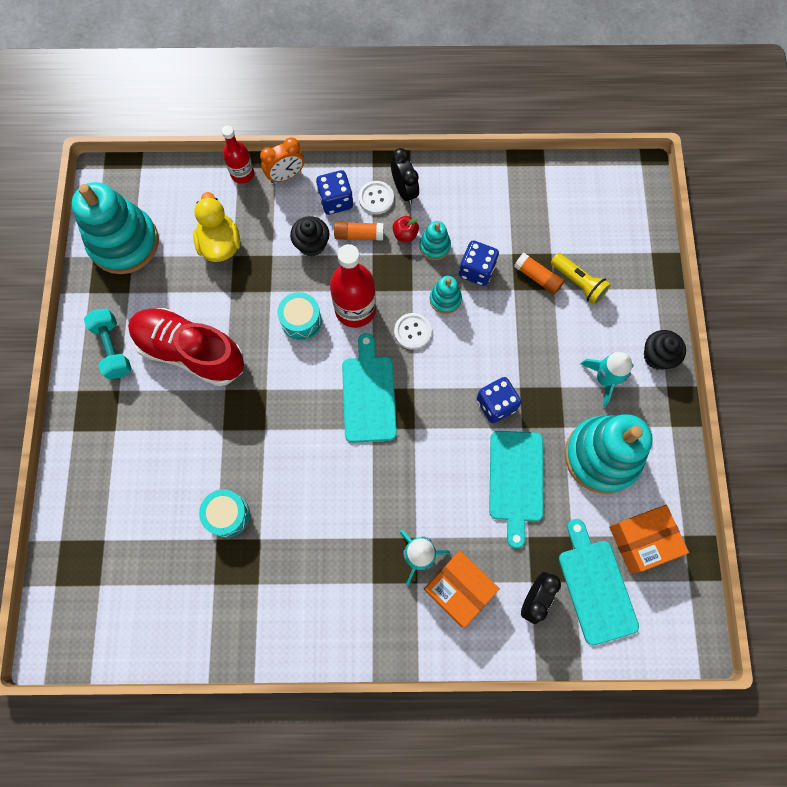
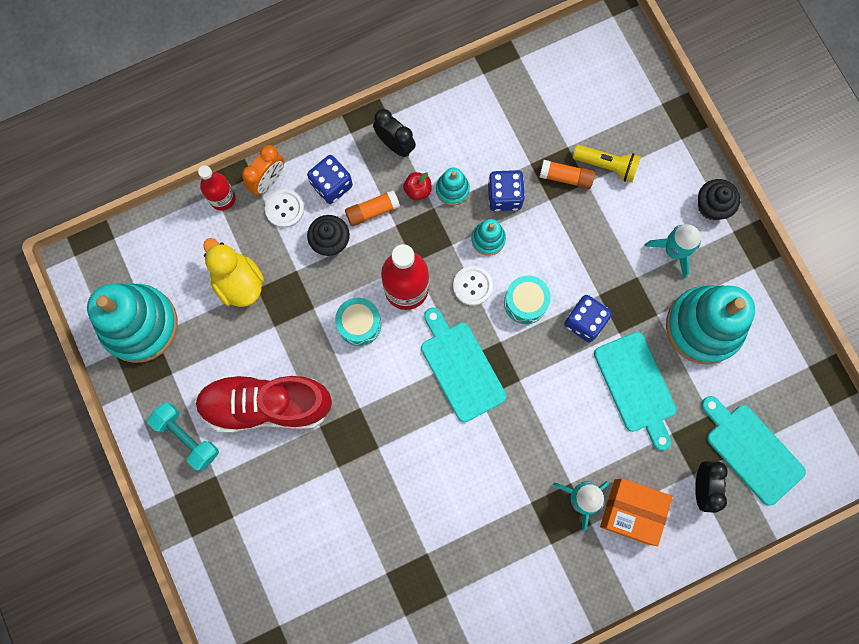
camera: 25 degrees left, 5 degrees up
turquoise drum [199,489,250,537] -> turquoise drum moved to [504,275,551,324]
white button [359,181,394,214] -> white button moved to [265,189,304,228]
orange box [609,505,689,573] -> none

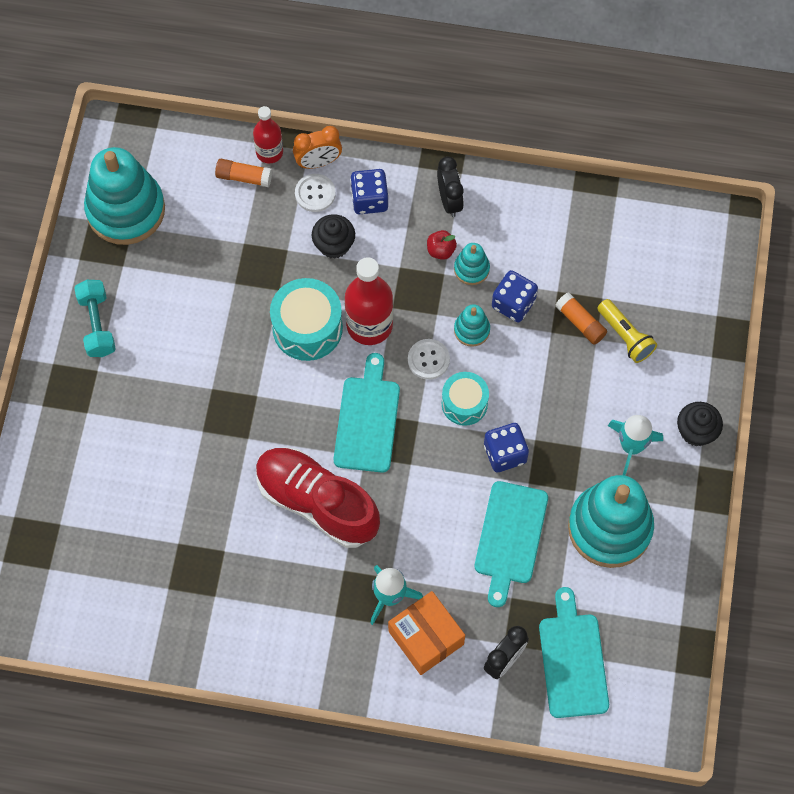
camera: 35 degrees right, 10 degrees down
red shoe [195,375,332,433] -> red shoe moved to [256,447,380,548]
yellow duck [204,238,264,307] -> none
turquoise drum [335,298,381,346] -> turquoise drum [270,278,343,361], size x1.54
orange glue stick [345,190,400,226] -> orange glue stick moved to [215,159,272,187]

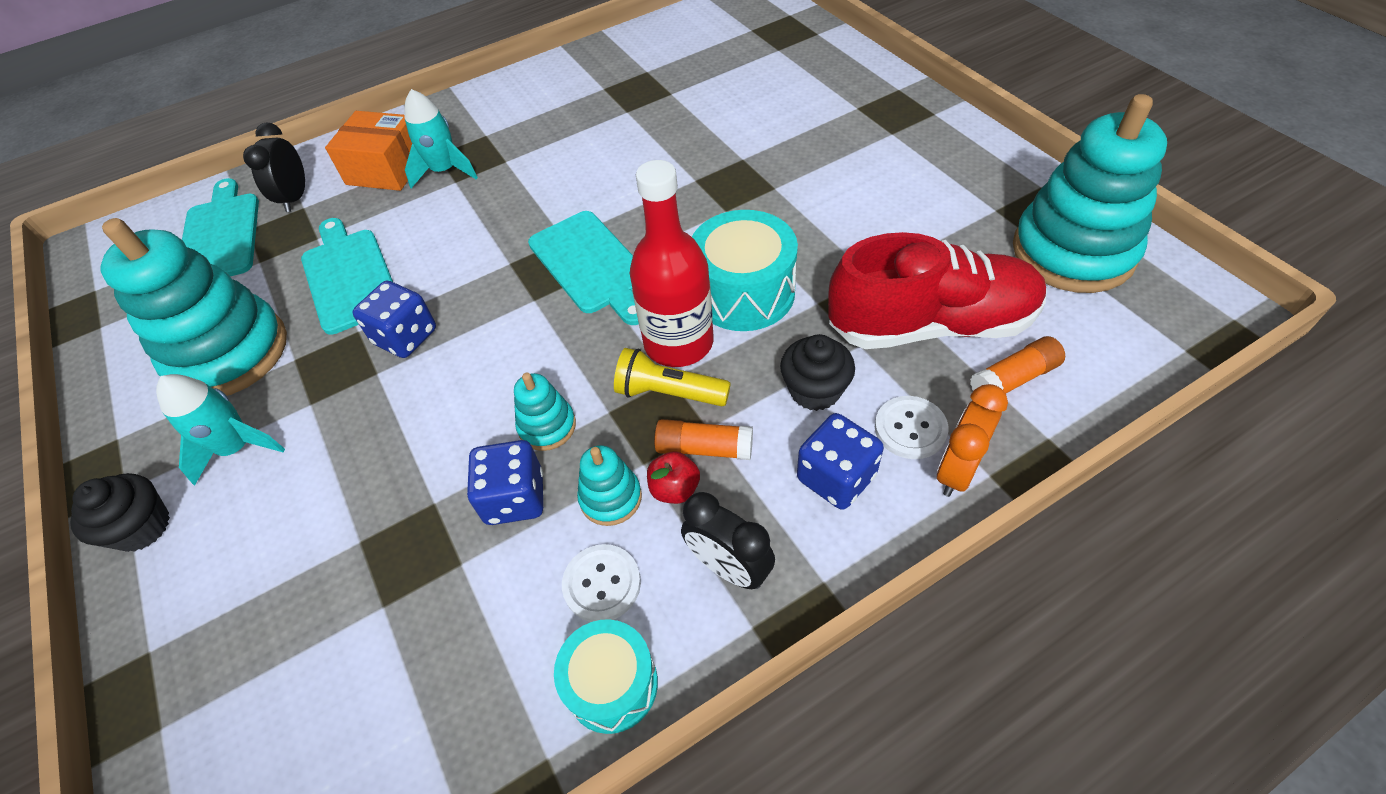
camera: 145 degrees right, 15 degrees down
turquoise dumbbell [74,280,116,357] -> none
red bottle [253,106,283,164] -> none
red shoe [256,447,380,548] -> red shoe moved to [828,232,1047,349]
white button [408,339,450,380] -> white button moved to [562,544,641,622]
turquoise drum [442,372,489,426] -> turquoise drum moved to [554,619,658,734]
turquoise cutting board [539,587,609,718] -> turquoise cutting board turned 150 degrees counterclockwise [182,178,259,276]
orange glue stick [555,292,607,345] -> orange glue stick moved to [654,419,753,460]
yellow flashlight [597,299,657,363] -> yellow flashlight moved to [614,348,731,406]

